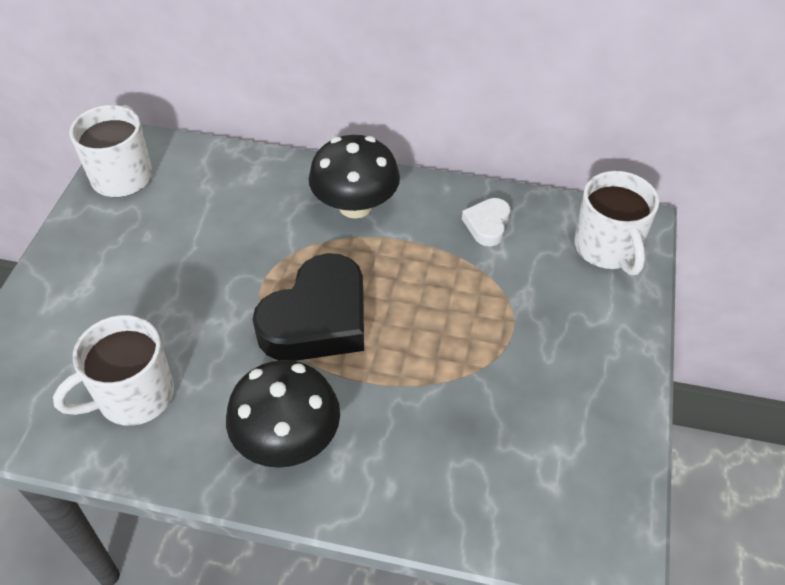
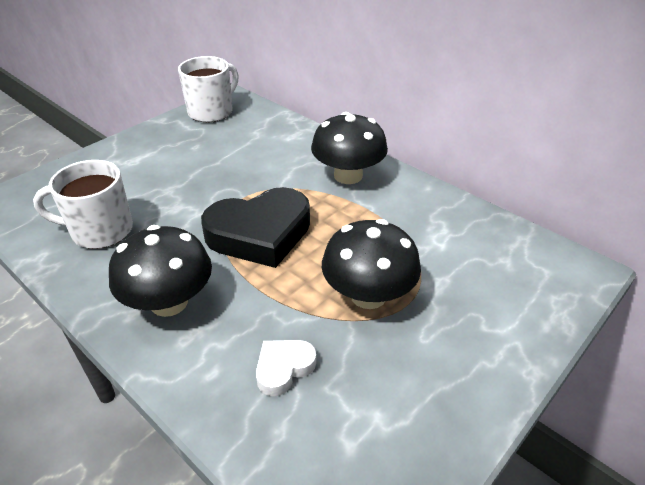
camera: 30 degrees right, 10 degrees down
white heart [462,198,510,246] -> white heart moved to [256,340,316,396]
white mug [574,171,659,275] -> none
none -> black mushroom [322,219,421,309]

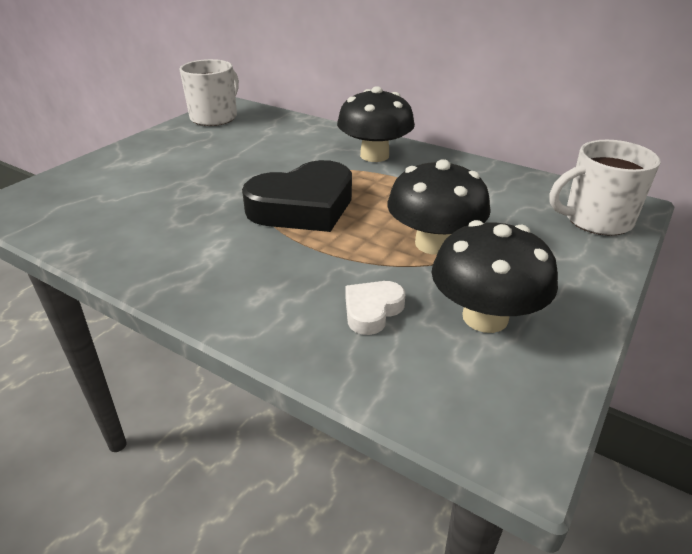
camera: 10 degrees left, 5 degrees down
white mug [33,160,133,249] -> white mug moved to [550,140,661,236]
black mushroom [109,225,212,317] -> black mushroom moved to [431,220,558,333]

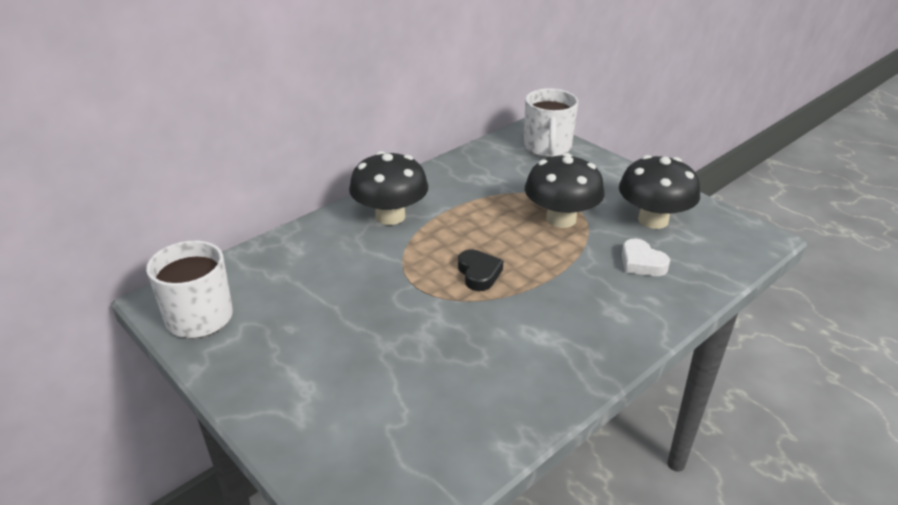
camera: 75 degrees left, 0 degrees up
black heart [242,160,352,232] -> black heart [458,249,503,291], size x0.48

